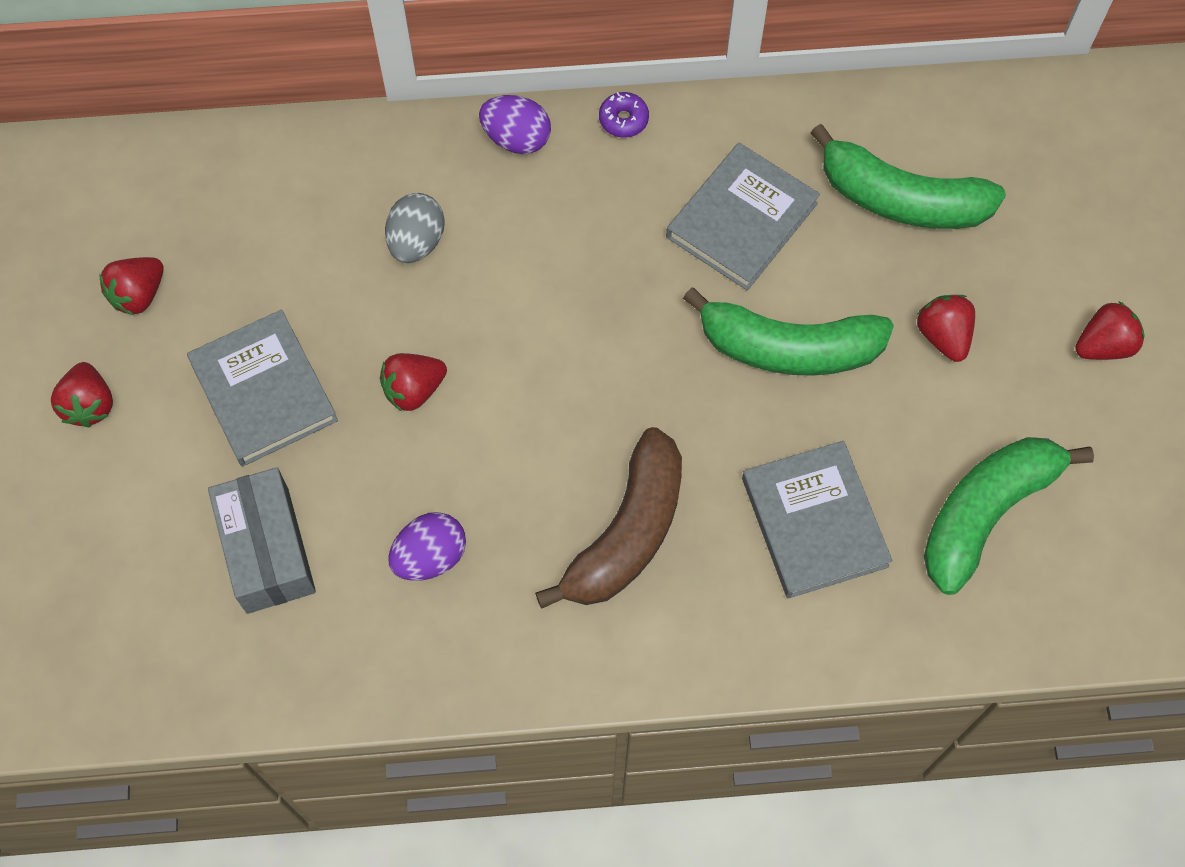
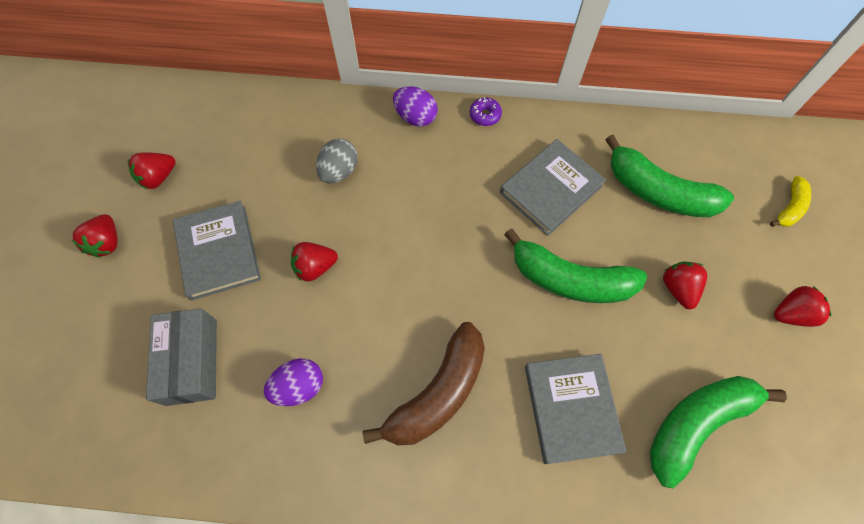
camera: 10 degrees right, 0 degrees up
none -> yellow banana [770,176,811,227]

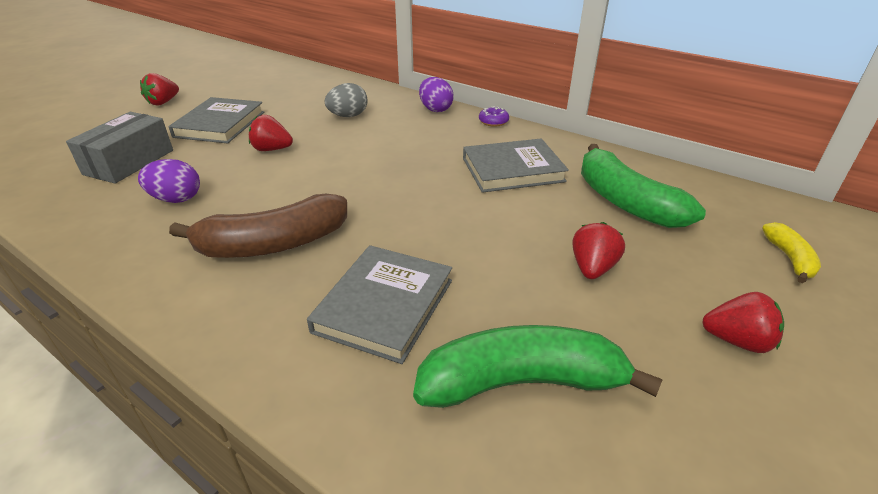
camera: 30 degrees right, 30 degrees down
red strawberry [128,152,176,190] -> none
green banana [504,228,647,303] -> none
yellow banana [770,176,811,227] -> yellow banana turned 60 degrees counterclockwise [762,222,821,283]

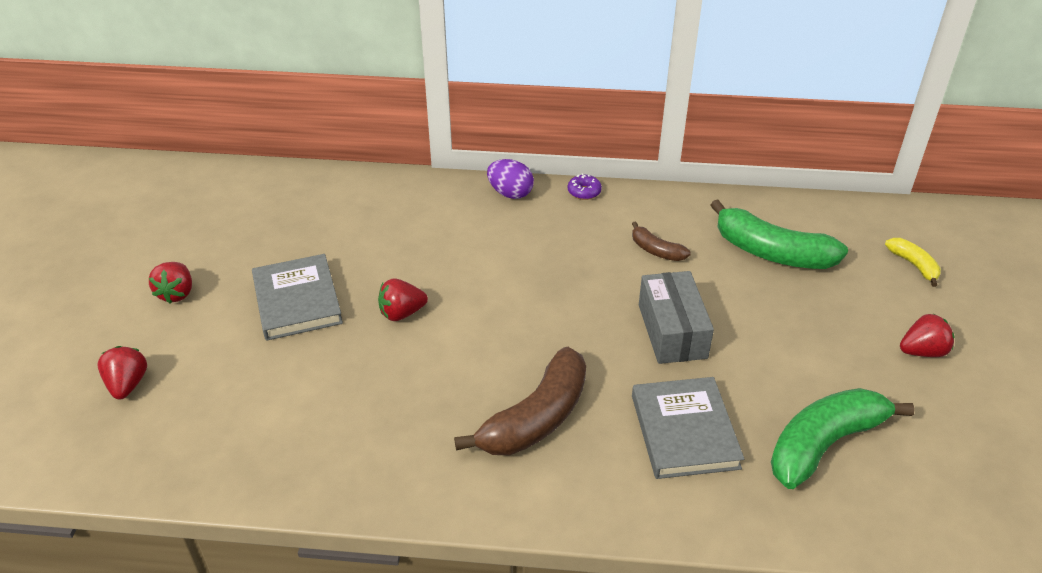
camera: 30 degrees left, 5 degrees up
grey box [66,112,173,183] -> grey box moved to [639,271,714,364]
purple egg [138,159,200,203] -> none
grey egg [325,83,367,117] -> none
grey book [463,139,569,193] -> brown banana [632,221,691,261]
red strawberry [572,222,625,279] -> red strawberry moved to [97,346,147,399]

